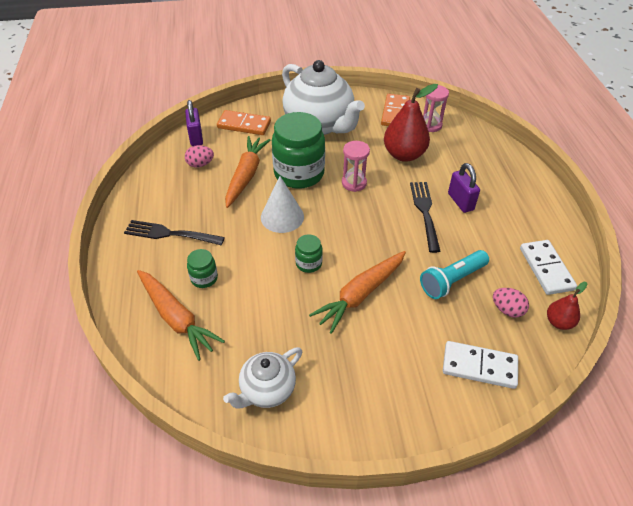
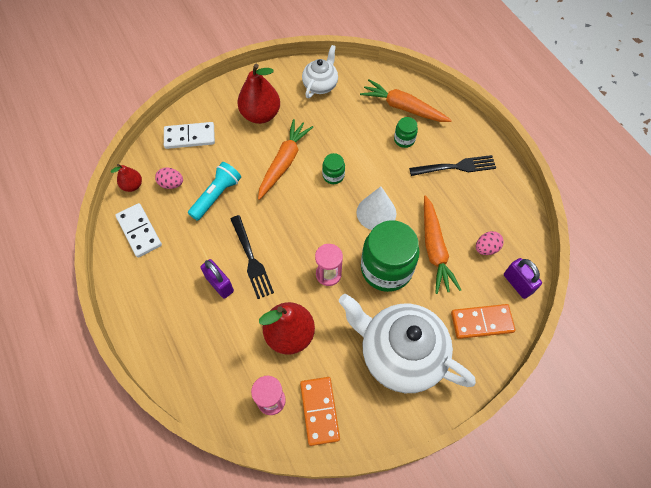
camera: 160 degrees right, 15 degrees up
none -> red pear [237,64,280,124]

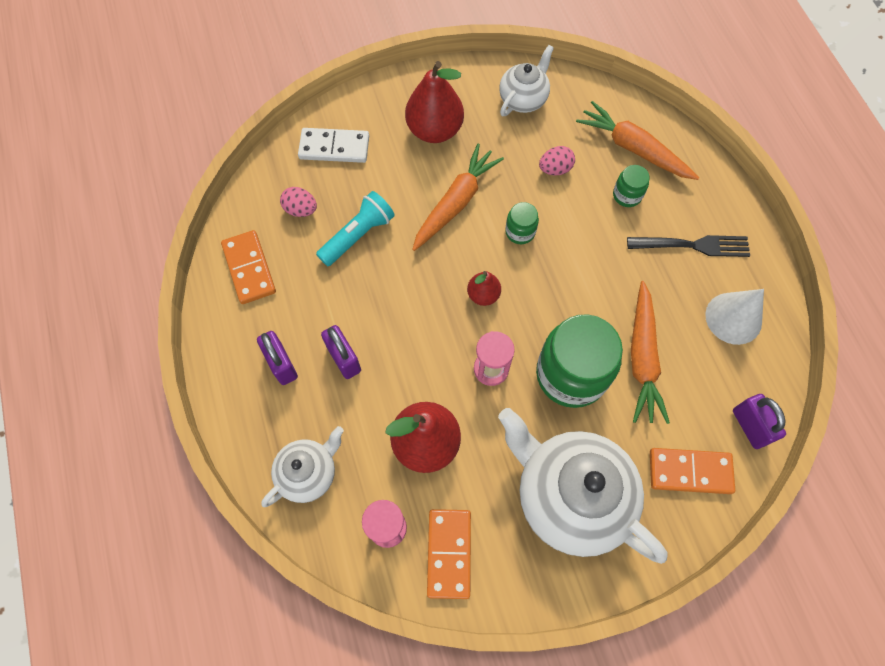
camera: 10 degrees right, 5 degrees up
red pear [111,164,142,192] -> red pear moved to [467,271,501,306]
white domino [115,203,162,258] -> orange domino [221,230,276,304]
black fork [231,215,274,299] -> none
white cone [357,187,396,230] -> white cone moved to [705,289,764,345]
pink egg [476,231,503,255] -> pink egg moved to [539,146,575,175]
none -> purple padlock [257,331,298,385]
none -> white teapot [261,426,344,507]

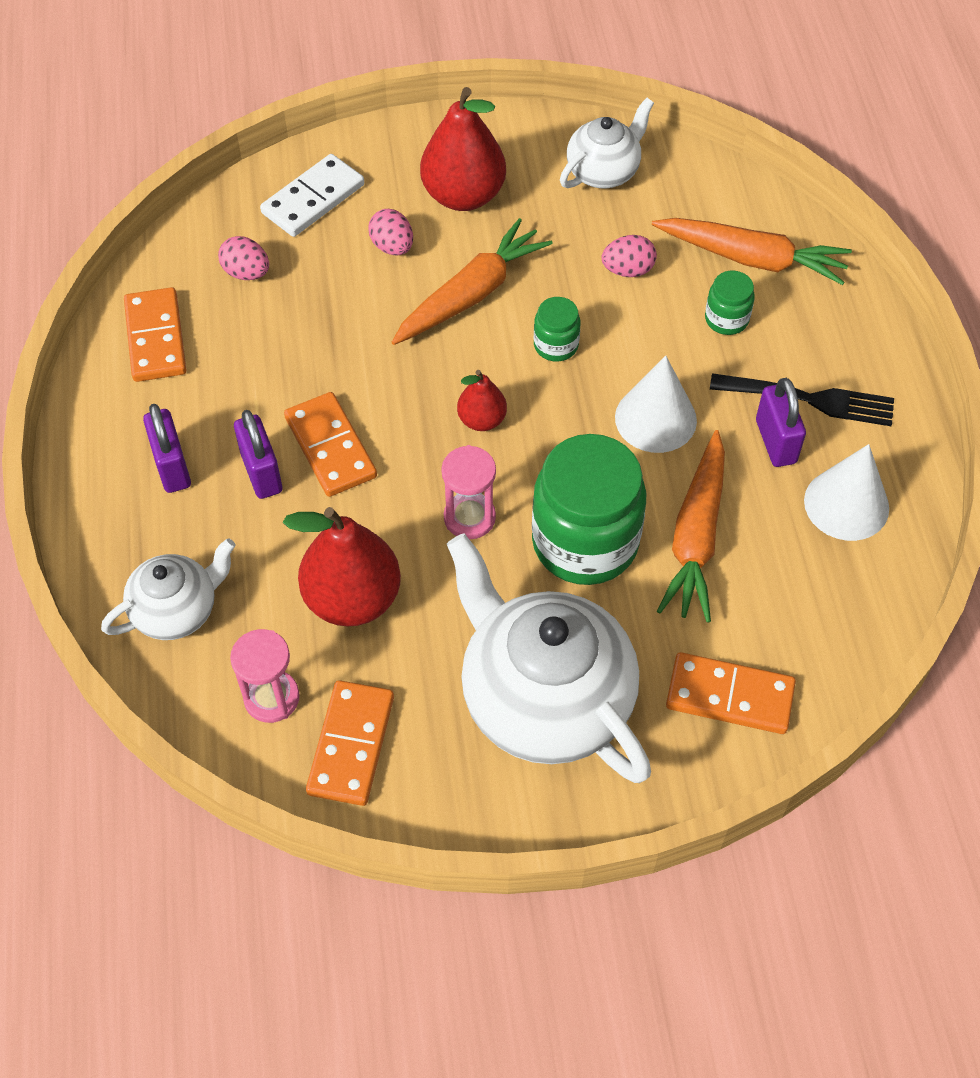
camera: 10 degrees right, 10 degrees down
white domino [298,128,369,163] -> white domino turned 60 degrees counterclockwise [260,154,364,237]
turquoise flashlight [316,191,395,266] -> none
orange carrot [576,101,699,180] -> orange carrot turned 150 degrees clockwise [652,218,852,285]
purple padlock [733,394,786,449] -> purple padlock moved to [756,378,806,467]
none -> orange domino [284,392,377,497]
none -> pink egg [368,209,413,255]
none -> white cone [615,356,697,453]

